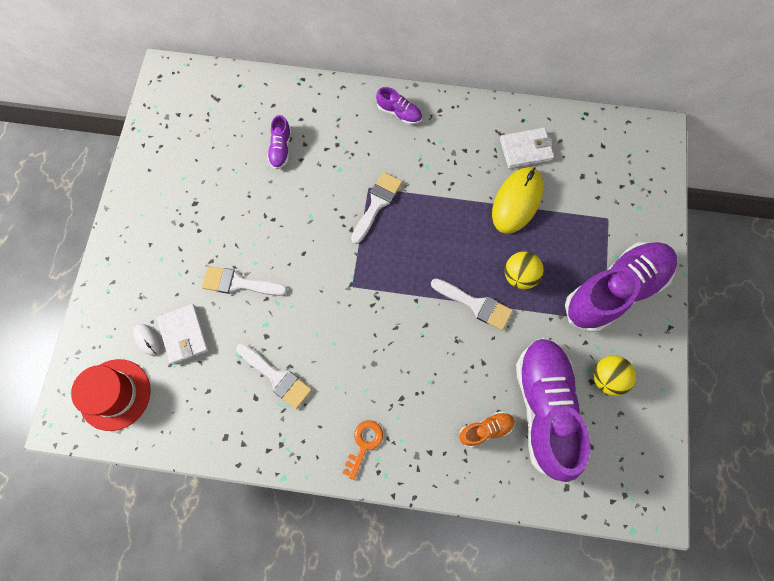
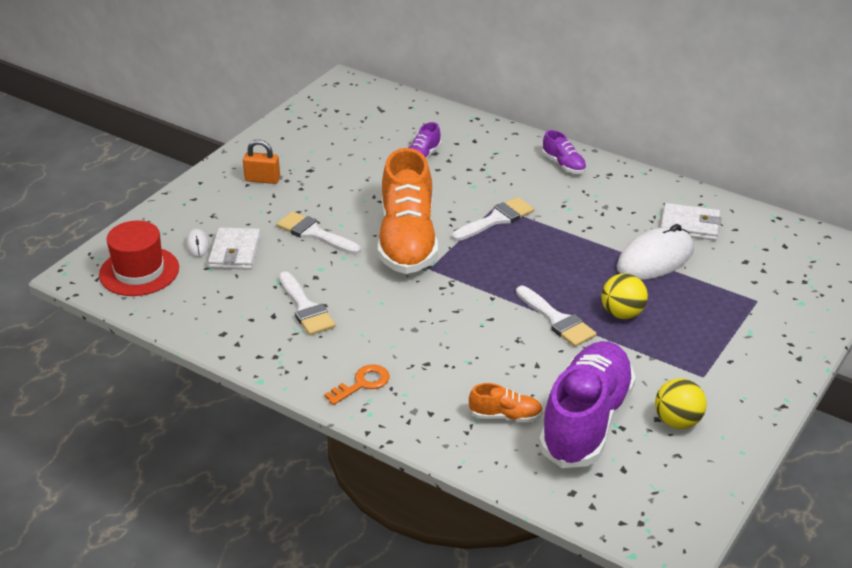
camera: 25 degrees right, 35 degrees down
yellow mouse [492,167,544,234] -> white mouse [617,224,694,280]
purple shoe [565,242,677,332] -> none
none -> orange padlock [243,140,280,184]
none -> orange shoe [378,148,438,274]

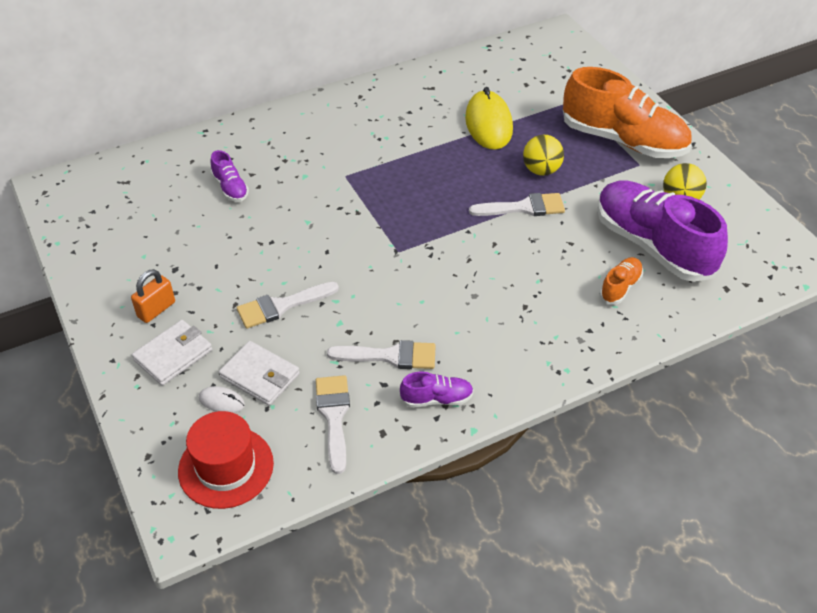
camera: 60 degrees left, 10 degrees up
orange key [324,365,390,405] -> none
orange shoe [378,148,438,274] -> orange shoe moved to [563,67,692,158]
white brush [452,197,534,241] -> white brush moved to [316,375,350,474]
purple shoe [542,130,587,174] -> purple shoe moved to [400,372,474,408]
white mouse [617,224,694,280] -> yellow mouse [465,87,513,150]
white wallet [661,203,721,241] -> white wallet moved to [132,320,212,386]

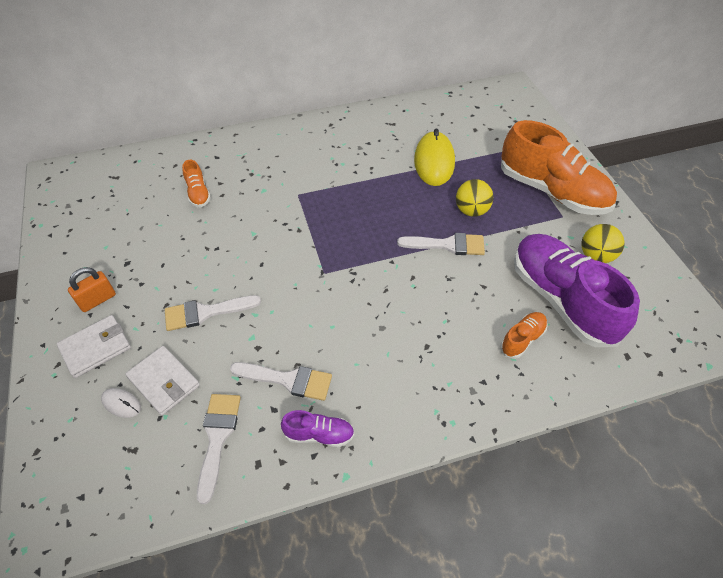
camera: 10 degrees right, 5 degrees up
red hat [178,411,274,509] -> none
purple shoe [210,150,249,202] -> orange shoe [182,160,211,207]

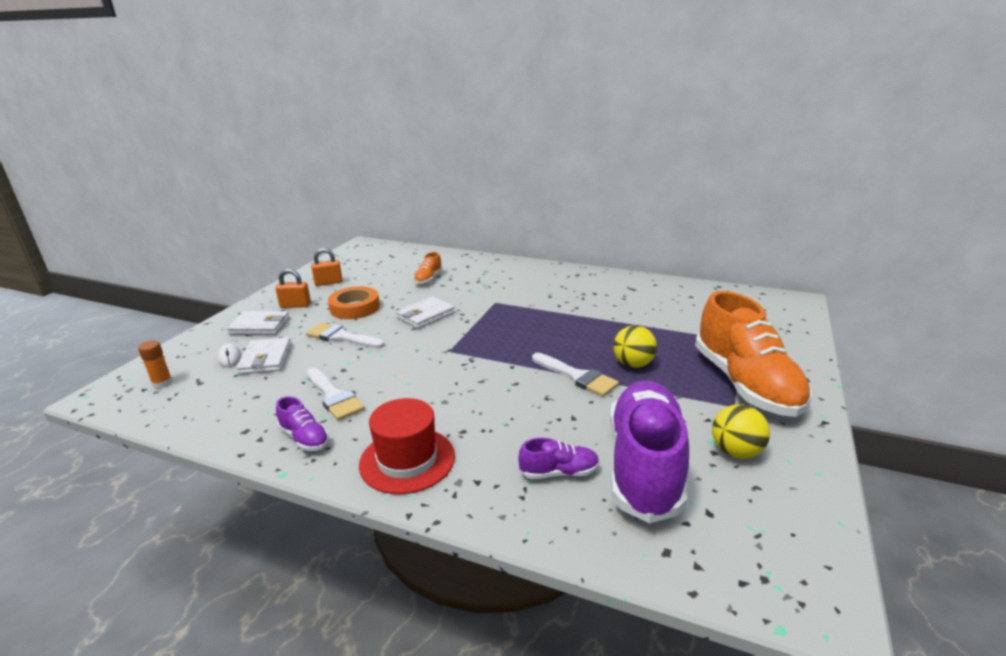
camera: 40 degrees right, 25 degrees down
white brush [197,394,241,504] -> none
yellow mouse [414,129,455,186] -> none
orange shoe [500,312,548,359] -> purple shoe [518,438,600,479]
none -> orange glue stick [138,341,173,389]
none -> orange padlock [311,248,343,286]
none -> orange tape [328,286,380,319]
none -> red hat [359,398,455,494]
none -> white wallet [396,296,455,329]

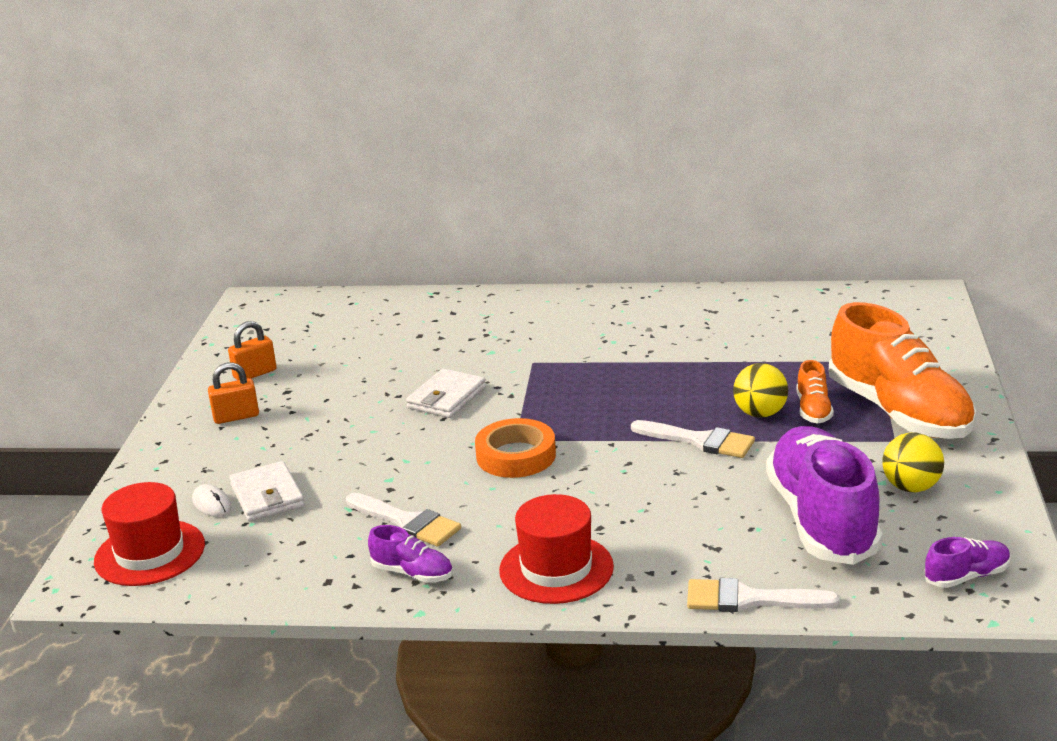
camera: 15 degrees left, 0 degrees up
orange glue stick [138,341,173,389] -> red hat [94,482,205,586]
white wallet [227,311,290,335] -> none
white brush [306,323,385,348] -> white brush moved to [687,578,840,612]
orange tape [328,286,380,319] -> orange tape moved to [475,418,556,478]
orange shoe [413,252,443,285] -> orange shoe moved to [796,360,834,424]
purple shoe [518,438,600,479] -> purple shoe moved to [924,537,1011,588]

